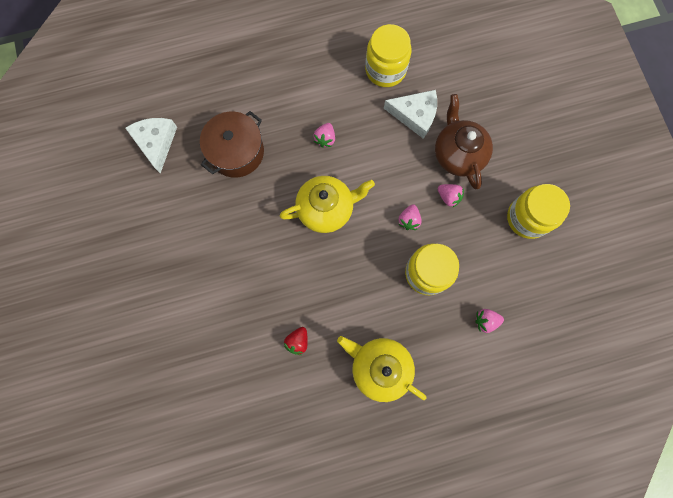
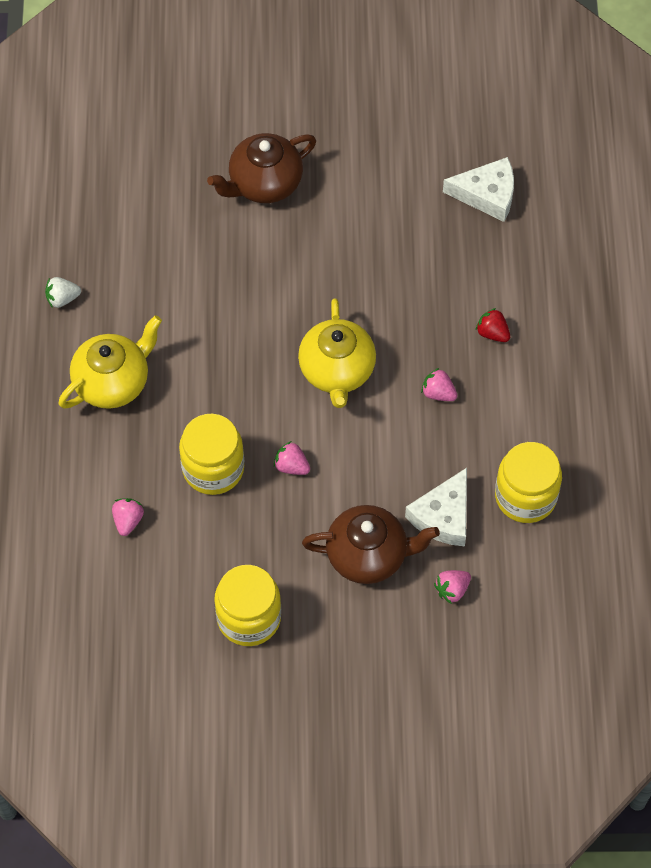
camera: 105 degrees right, 15 degrees down
brown pot [200,111,264,178] -> none
red strawberry [284,327,308,355] -> red strawberry moved to [475,308,510,342]
pink strawberry [438,184,464,208] -> pink strawberry moved to [434,570,471,604]
none -> white strawberry [45,277,81,308]
none -> brown teapot [207,133,316,203]

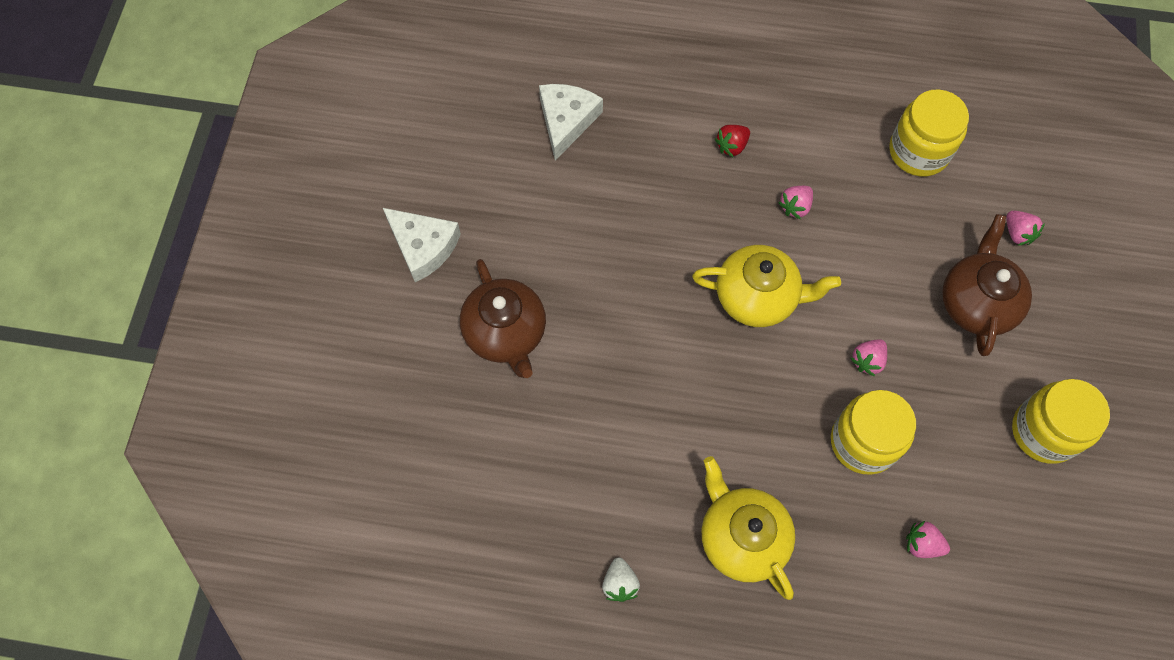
camera: 80 degrees left, 5 degrees up
white cheese [405,468,467,546] -> white cheese moved to [383,208,461,282]

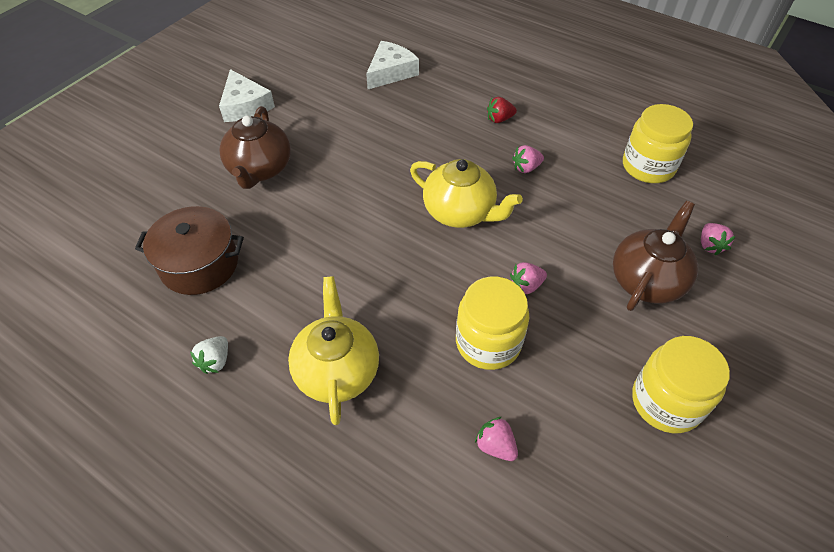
camera: 25 degrees right, 15 degrees down
none -> brown pot [135,206,244,295]

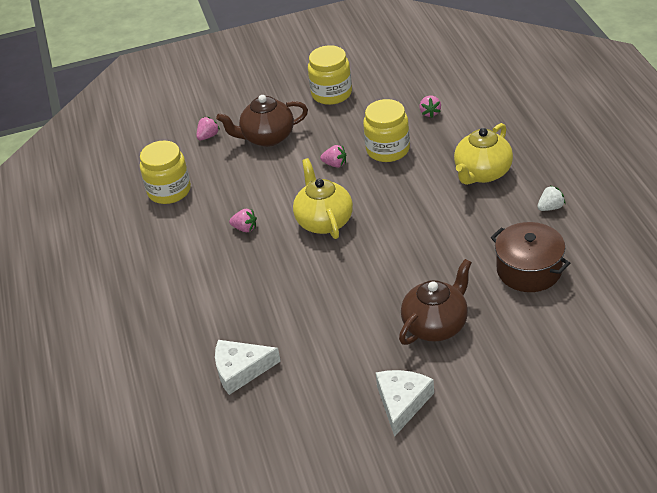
camera: 135 degrees left, 10 degrees down
red strawberry [487,97,517,123] -> none

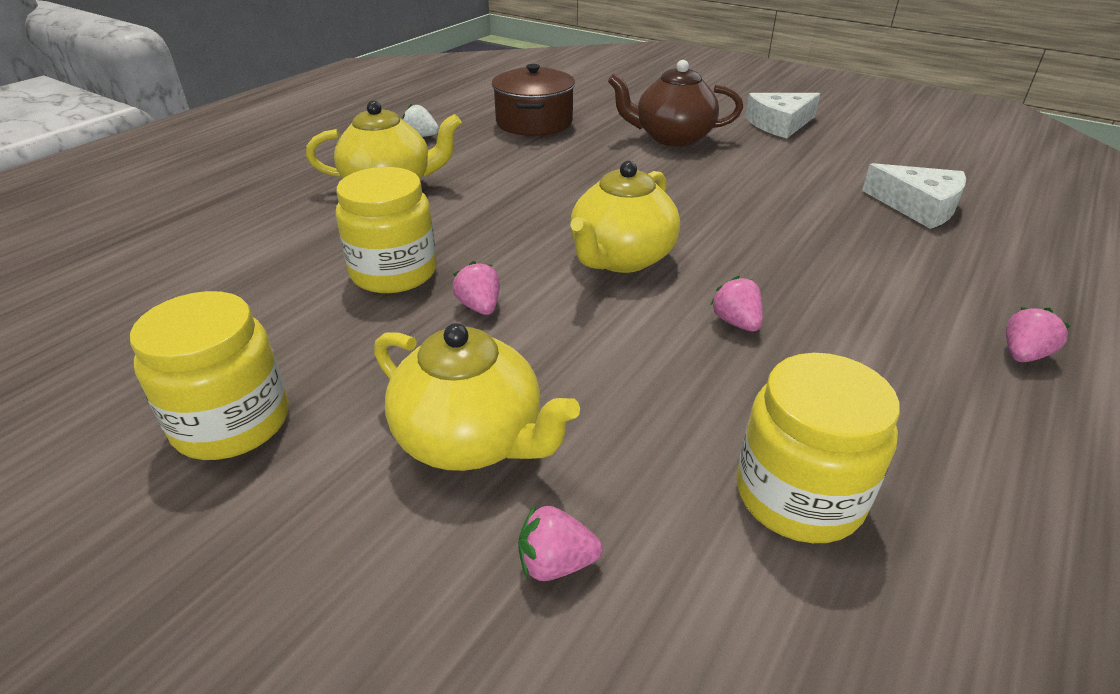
camera: 135 degrees left, 5 degrees down
brown teapot [216,95,308,147] -> yellow teapot [374,323,580,471]
pink strawberry [419,96,441,118] -> pink strawberry moved to [1006,307,1071,362]

